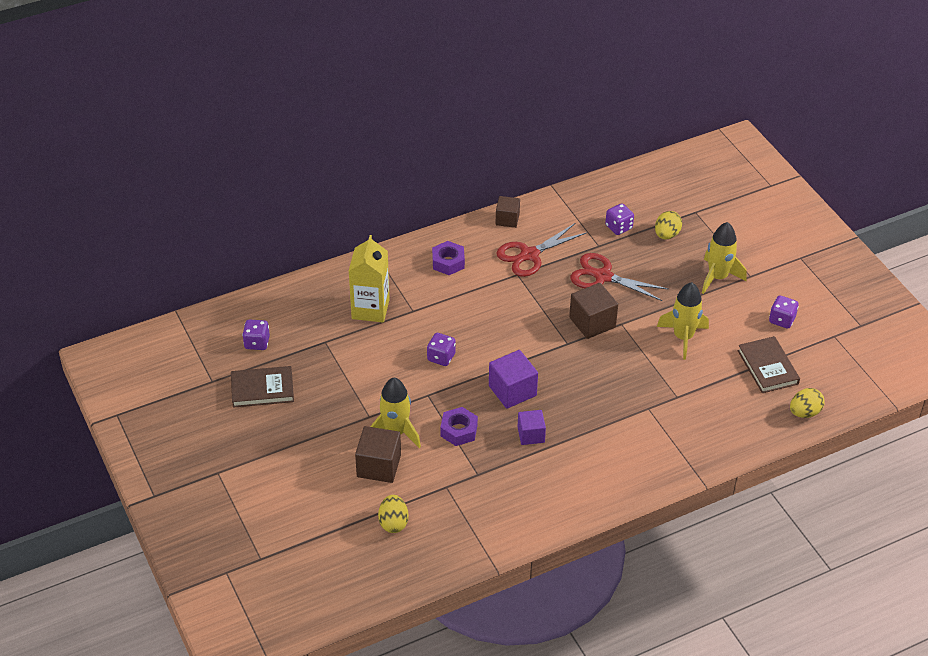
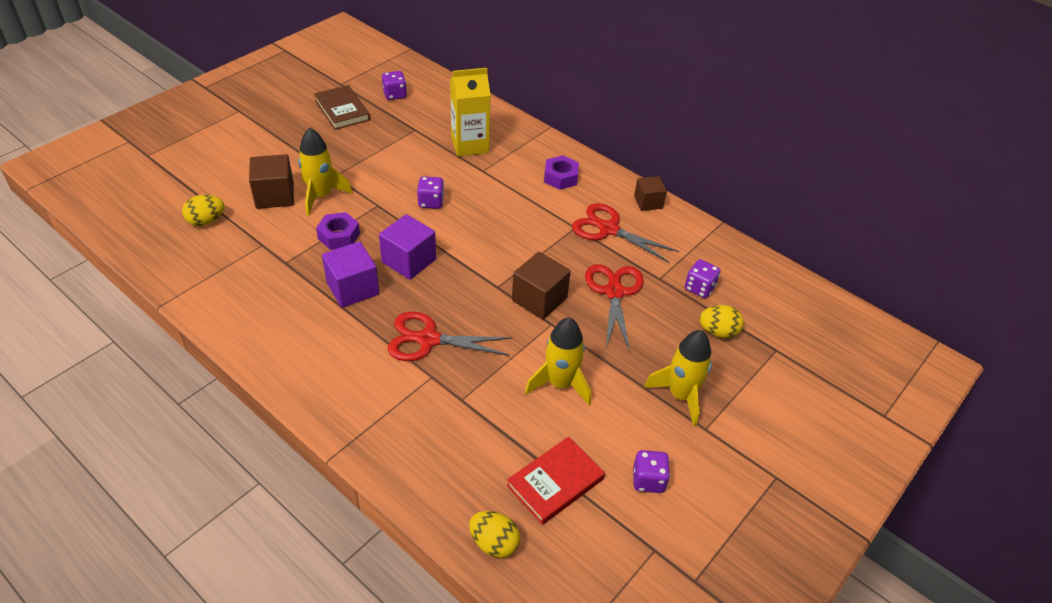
camera: 65 degrees right, 0 degrees up
purple cube [518,410,546,445] -> purple cube [322,241,379,308], size x1.53
brown book [737,336,800,393] -> red book [507,437,605,525]
none -> red scissors [388,312,513,361]

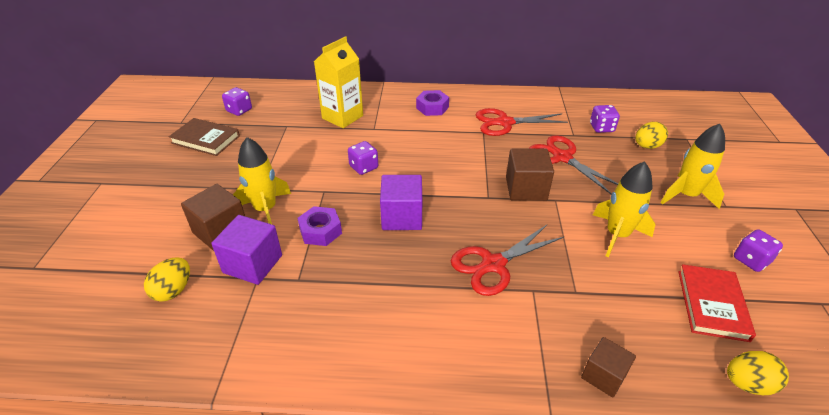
camera: 35 degrees left, 5 degrees down
purple cube [322,241,379,308] -> purple cube moved to [211,215,282,285]
brown cube [634,176,667,211] -> brown cube moved to [581,337,636,398]

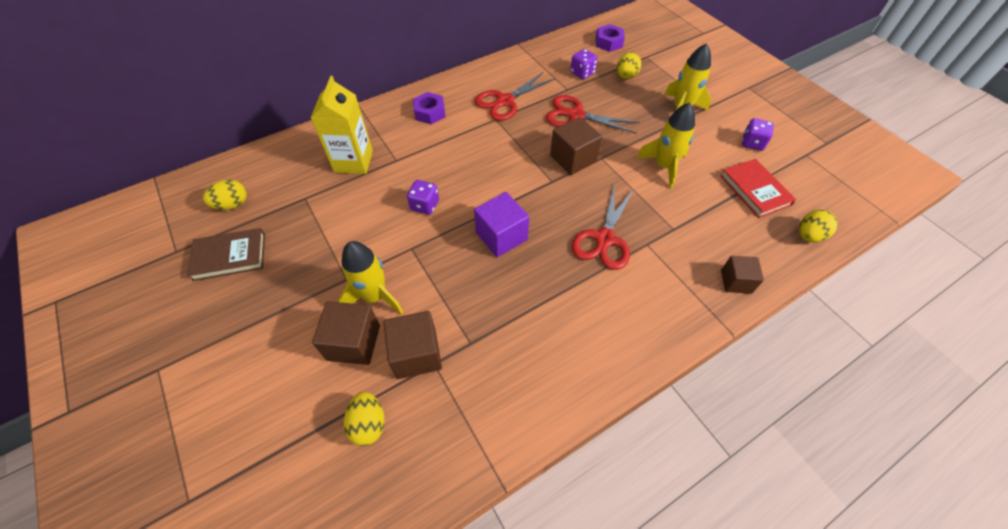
camera: 35 degrees left, 15 degrees up
purple cube [211,215,282,285] -> brown cube [384,311,442,379]
purple dice [222,87,252,116] -> yellow egg [203,180,247,210]
purple nut [297,206,342,246] -> purple nut moved to [595,24,625,52]

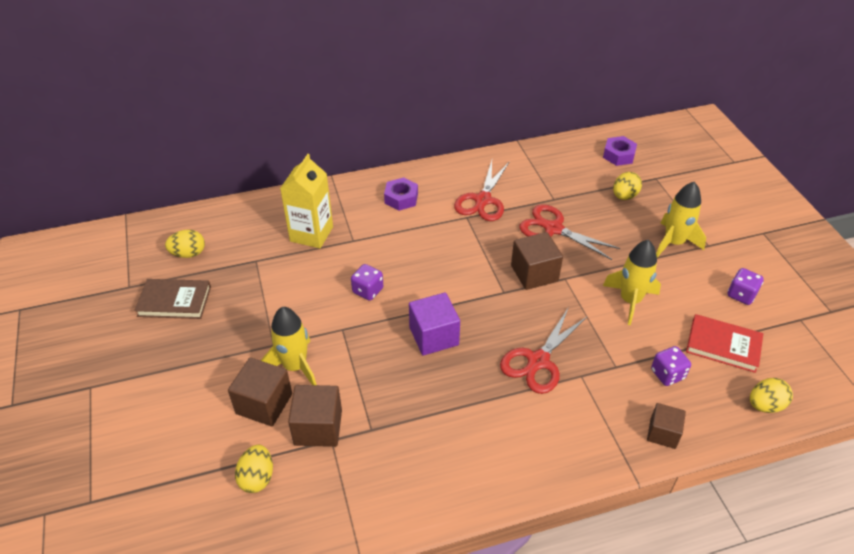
camera: 15 degrees right, 10 degrees down
red scissors [475,71,555,121] -> red scissors turned 45 degrees counterclockwise [454,161,510,221]
purple dice [570,49,598,79] -> purple dice moved to [651,346,691,386]
red book [720,159,796,218] -> red book turned 60 degrees counterclockwise [686,314,763,373]

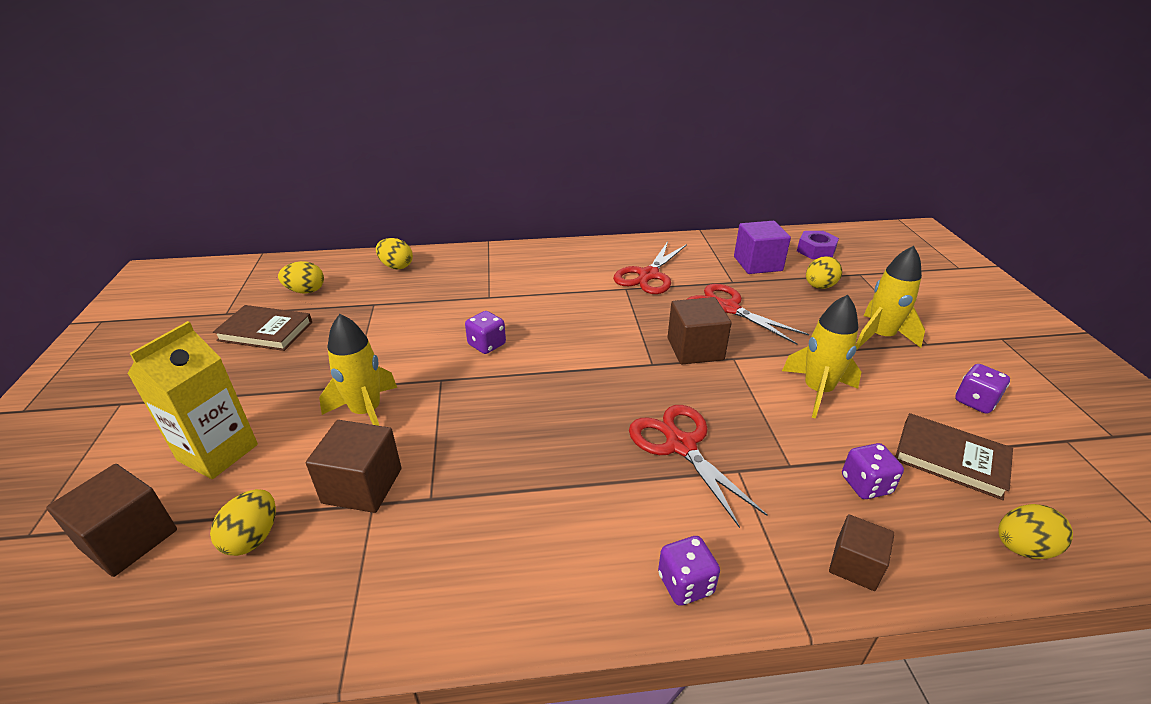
camera: 10 degrees right, 10 degrees down
brown cube [228,358,292,426] -> brown cube moved to [46,464,177,577]
yellow carton [280,154,333,248] -> yellow carton moved to [127,321,258,479]
purple nut [384,177,418,211] -> none
purple cube [409,292,460,356] -> purple cube moved to [734,221,791,274]
red scissors [500,307,588,394] -> red scissors turned 105 degrees clockwise [629,405,767,528]
red book [686,314,763,373] -> brown book [895,413,1013,500]
none -> yellow egg [376,238,413,269]
none -> purple dice [658,536,720,606]

